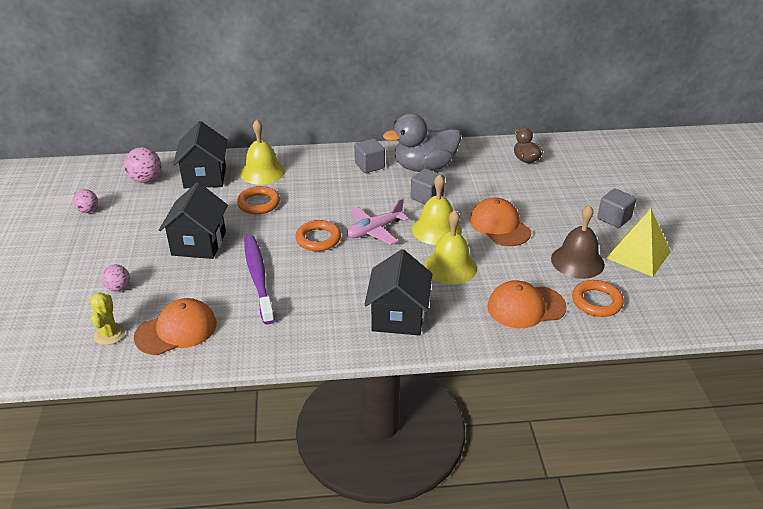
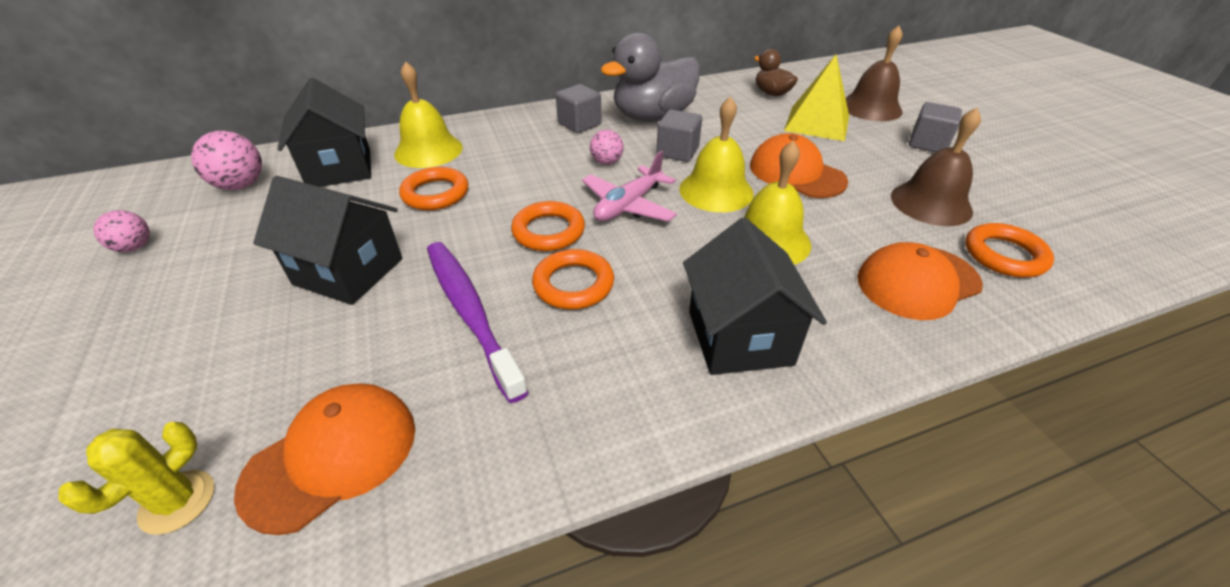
camera: 15 degrees left, 5 degrees up
yellow cactus [90,293,125,345] -> yellow cactus turned 45 degrees clockwise [58,422,214,535]
pink ball [101,265,130,291] -> pink ball moved to [590,129,624,165]
black house [159,182,228,259] -> black house turned 60 degrees counterclockwise [253,176,402,305]
yellow pyramid [607,209,671,277] -> yellow pyramid moved to [784,55,849,141]
none -> orange ring [532,249,614,309]
none -> brown bell [846,26,903,121]

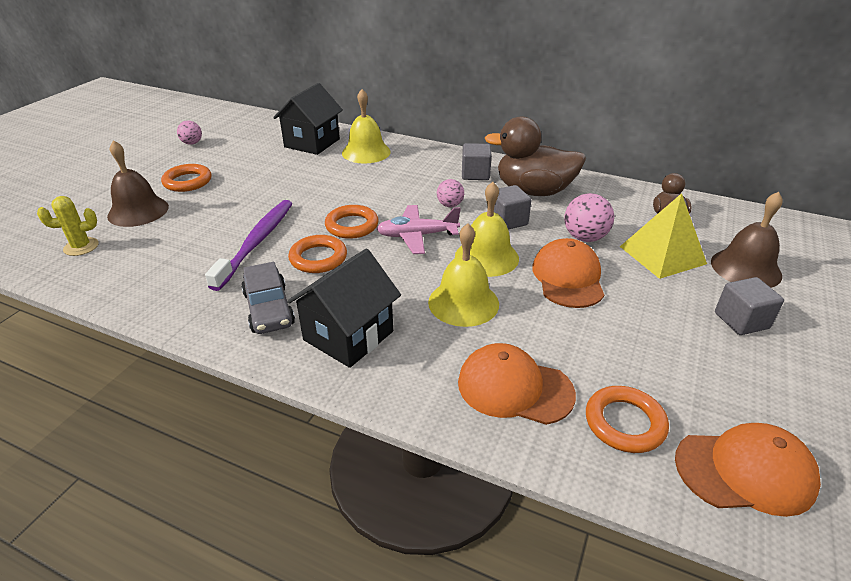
camera: 45 degrees right, 5 degrees down
pink ball [191,131,262,190] -> pink ball moved to [564,193,614,242]
orange cap [234,383,415,535] -> orange cap moved to [675,423,821,517]
black house [253,176,402,305] -> none
orange ring [399,167,468,210] -> orange ring moved to [161,164,212,192]
grey duck [600,32,700,122] -> brown duck [485,116,586,196]
brown bell [891,108,981,226] -> brown bell moved to [107,140,169,227]
none -> grey car [241,262,295,334]

